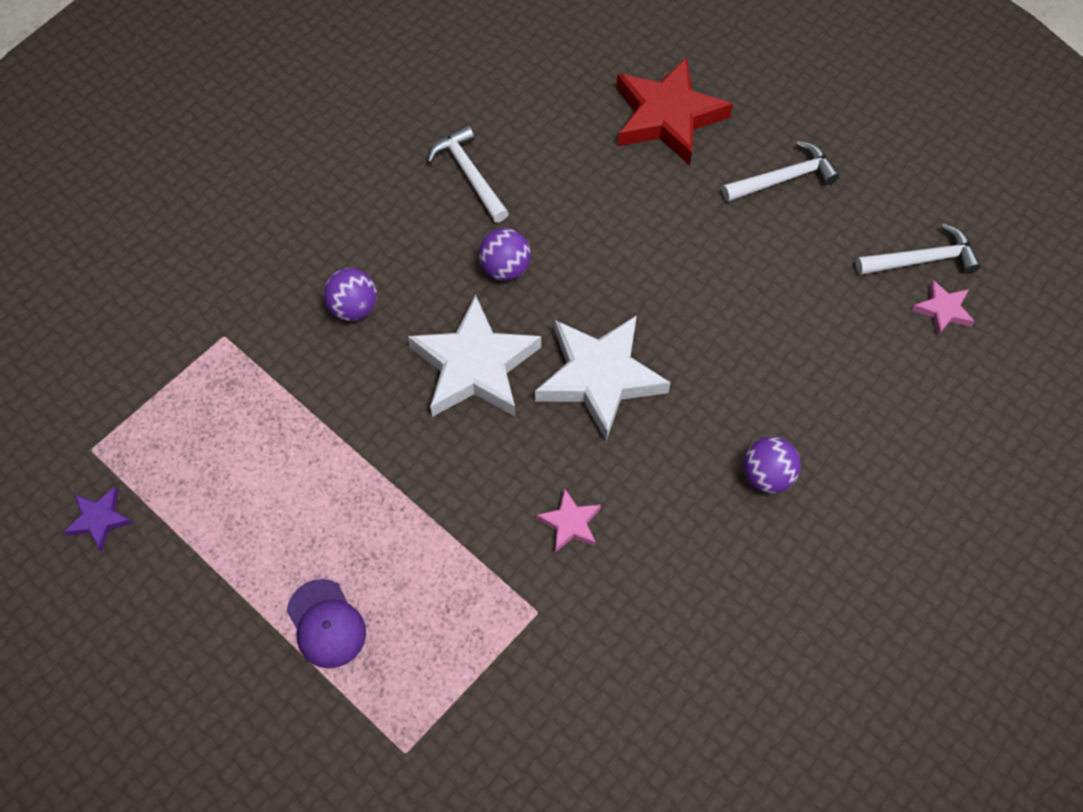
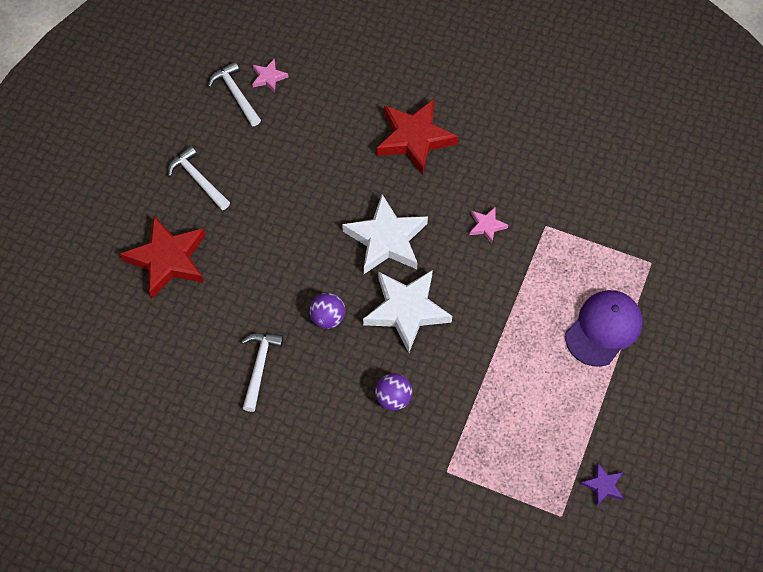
camera: 110 degrees left, 0 degrees up
purple cap [287,579,366,668] -> purple cap [565,290,642,367], size x1.52
white hammer [427,125,509,222] -> white hammer turned 150 degrees clockwise [241,333,284,412]
purple ball [743,437,801,493] -> red star [377,99,459,175]

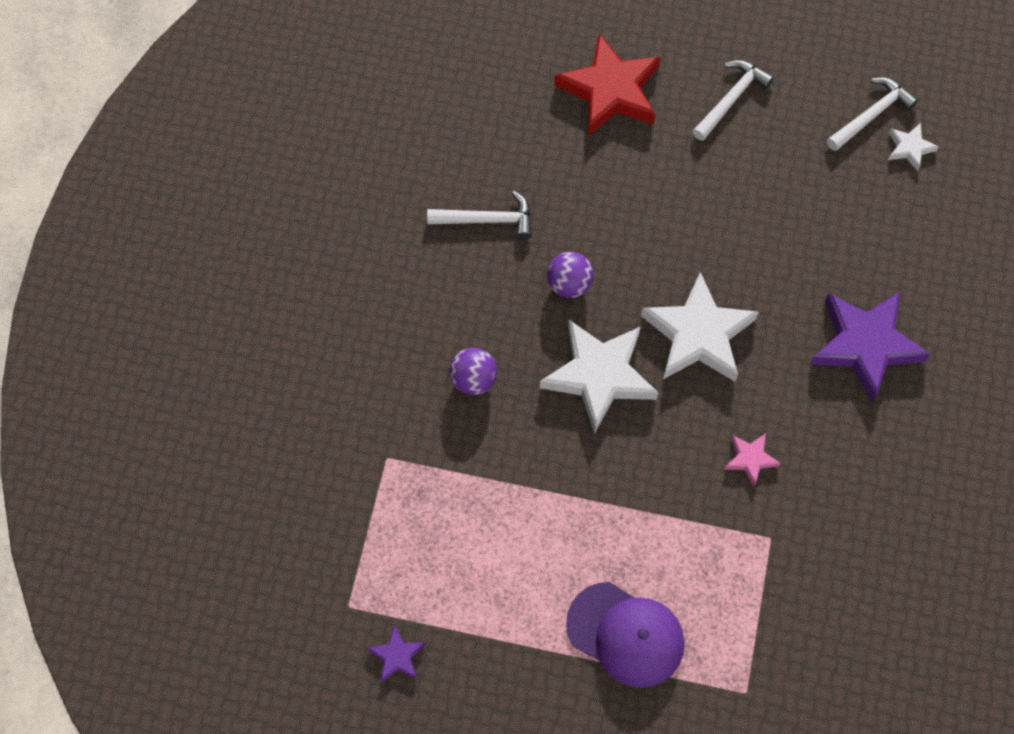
camera: 80 degrees right, 5 degrees up
pink star [252,59,288,93] -> white star [888,123,939,171]
red star [377,99,459,175] -> purple star [810,292,930,402]

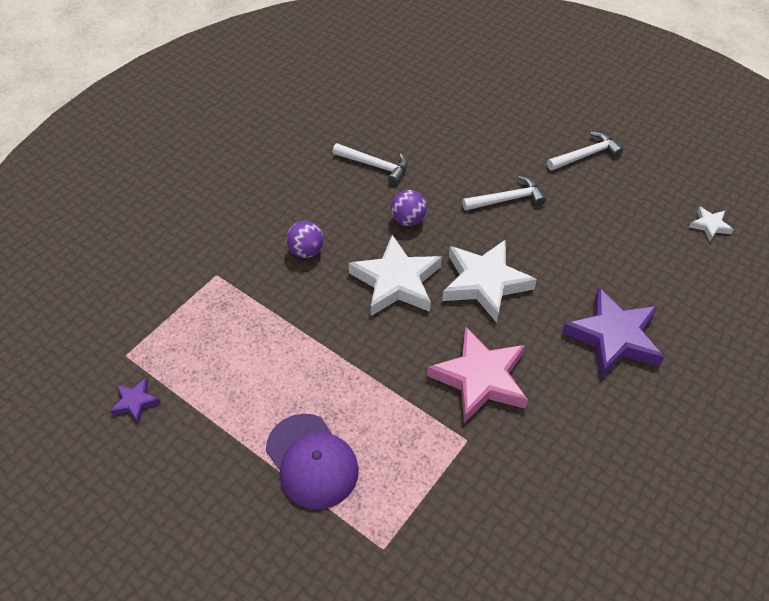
camera: 25 degrees right, 15 degrees down
red star [554,34,661,136] -> none
pink star [724,433,781,486] -> pink star [427,326,528,423], size x2.15
white hammer [827,77,918,151] -> white hammer moved to [462,176,546,211]

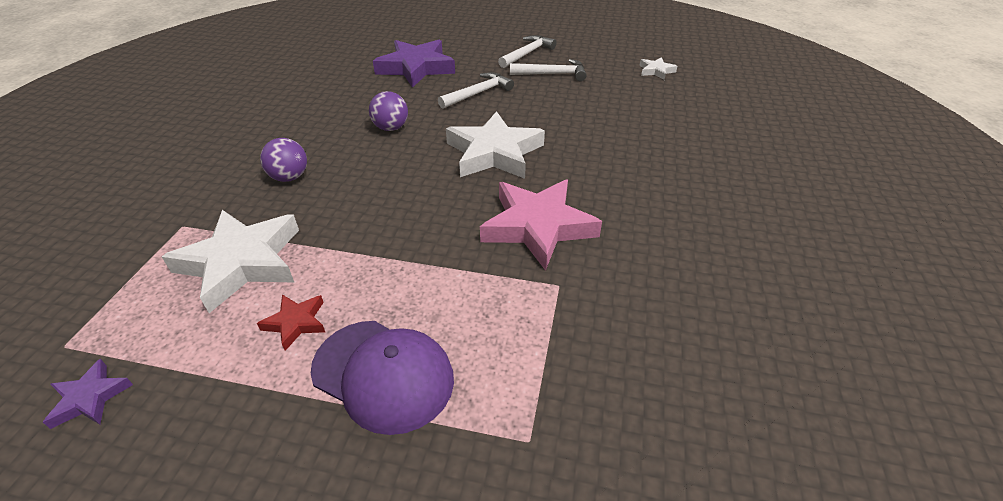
camera: 25 degrees left, 10 degrees down
white hammer [333,143,407,185] -> white hammer moved to [510,59,587,81]
white star [349,235,442,316] -> white star moved to [162,210,299,313]
purple star [562,287,664,377] -> purple star moved to [373,40,455,88]
none -> red star [257,294,325,351]

